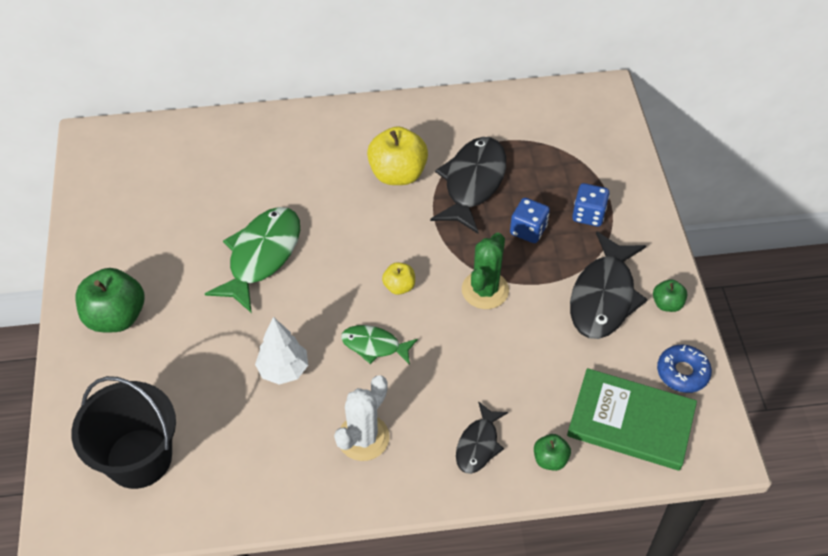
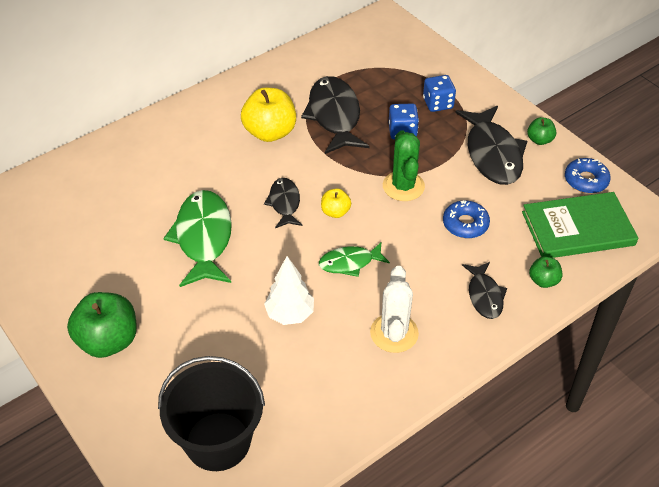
camera: 30 degrees left, 5 degrees down
none -> black fish [264,178,302,228]
none -> blue donut [443,200,490,238]

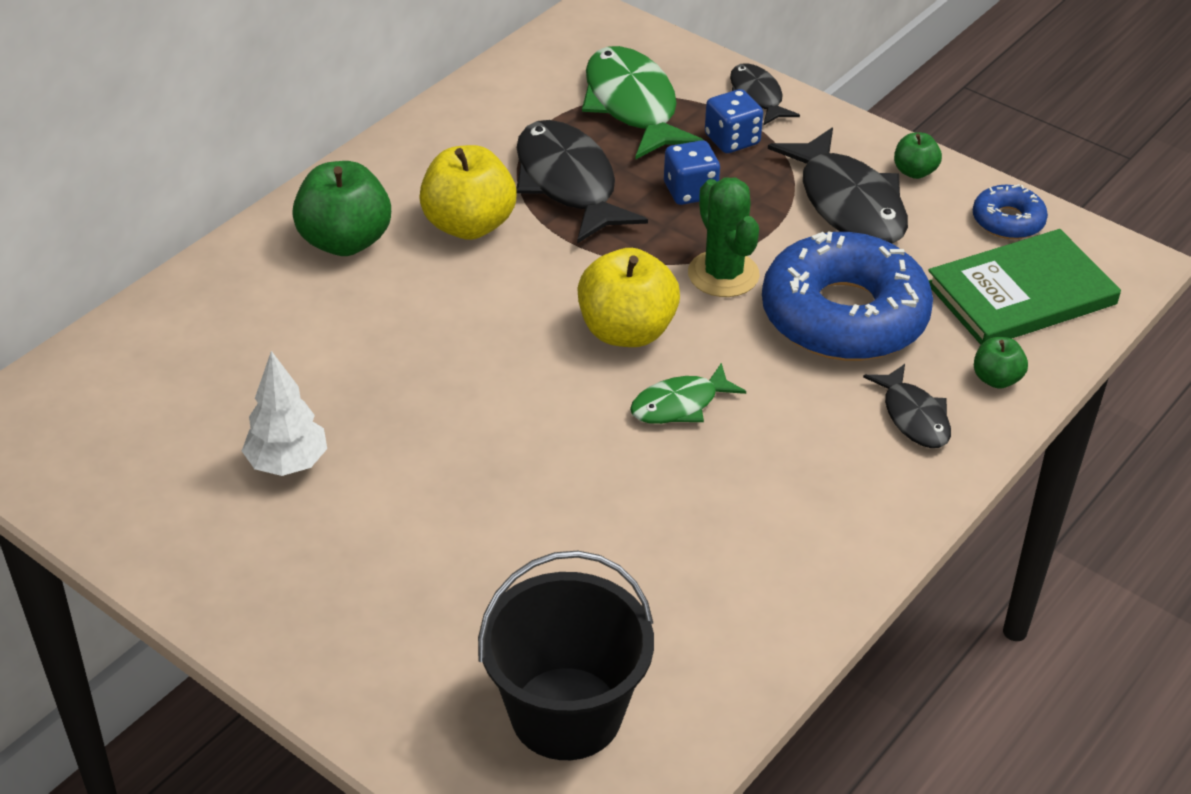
camera: 15 degrees left, 5 degrees down
green apple [67,292,137,358] -> green apple moved to [292,161,391,256]
green fish [163,190,232,287] -> green fish moved to [582,46,704,160]
black fish [264,178,302,228] -> black fish moved to [730,63,800,126]
white tree [264,256,314,325] -> white tree moved to [242,351,327,476]
yellow apple [321,188,351,218] -> yellow apple [577,248,680,347], size x1.95
white cactus [370,266,419,353] -> none
blue donut [443,200,490,238] -> blue donut [762,232,933,361], size x2.16

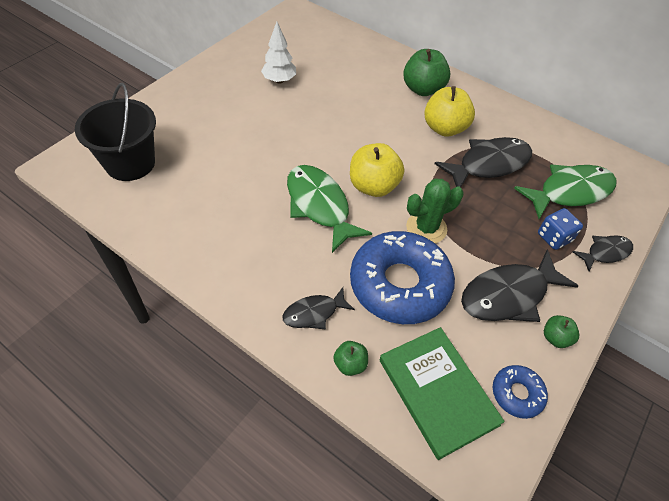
camera: 85 degrees right, 10 degrees up
green fish [630,363,746,424] -> green fish [287,165,372,253], size x1.79
blue dice [664,140,720,205] -> none

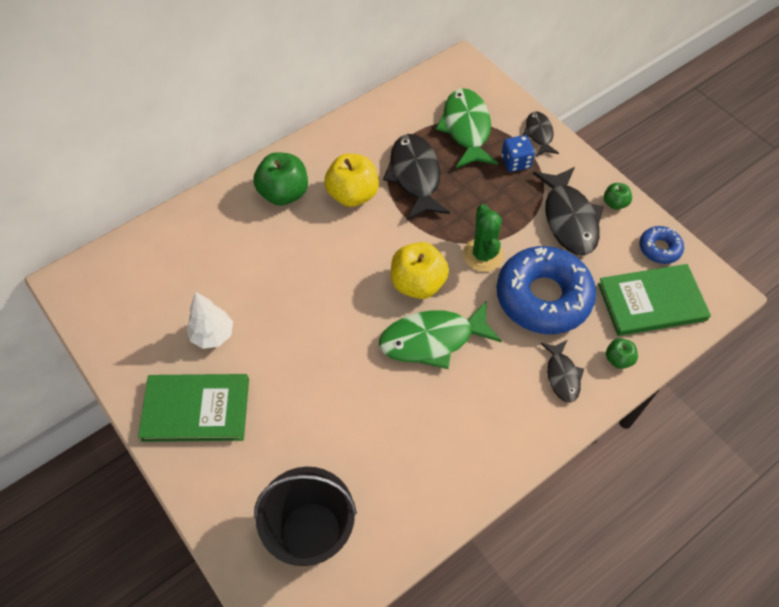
camera: 70 degrees left, 5 degrees up
none -> green book [138,374,249,442]

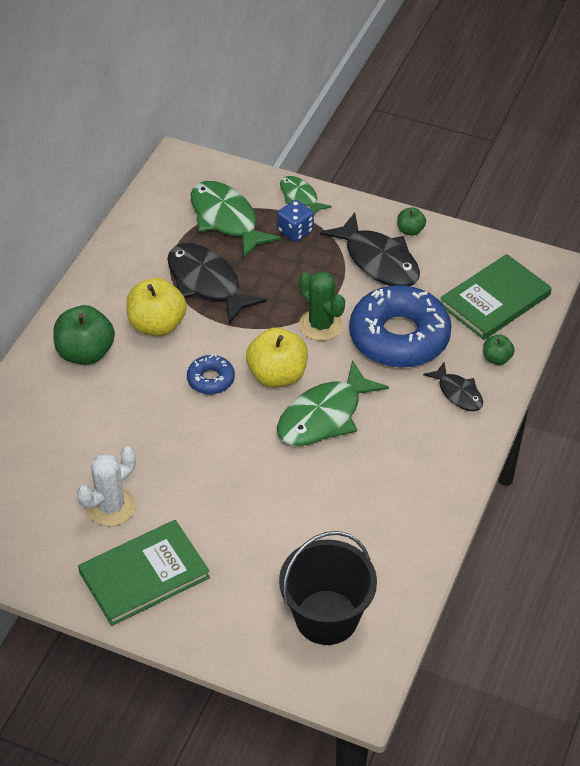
camera: 30 degrees left, 10 degrees down
white tree [187,292,233,349] -> white cactus [77,446,136,526]
black fish [523,111,559,156] -> green fish [280,176,332,215]
blue donut [639,226,684,264] -> blue donut moved to [187,354,235,395]

